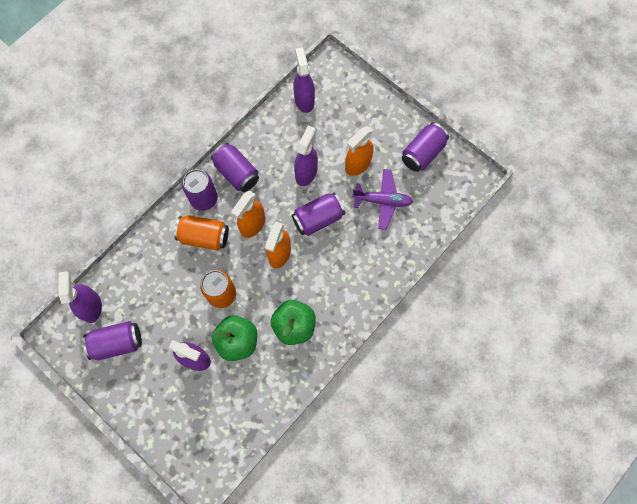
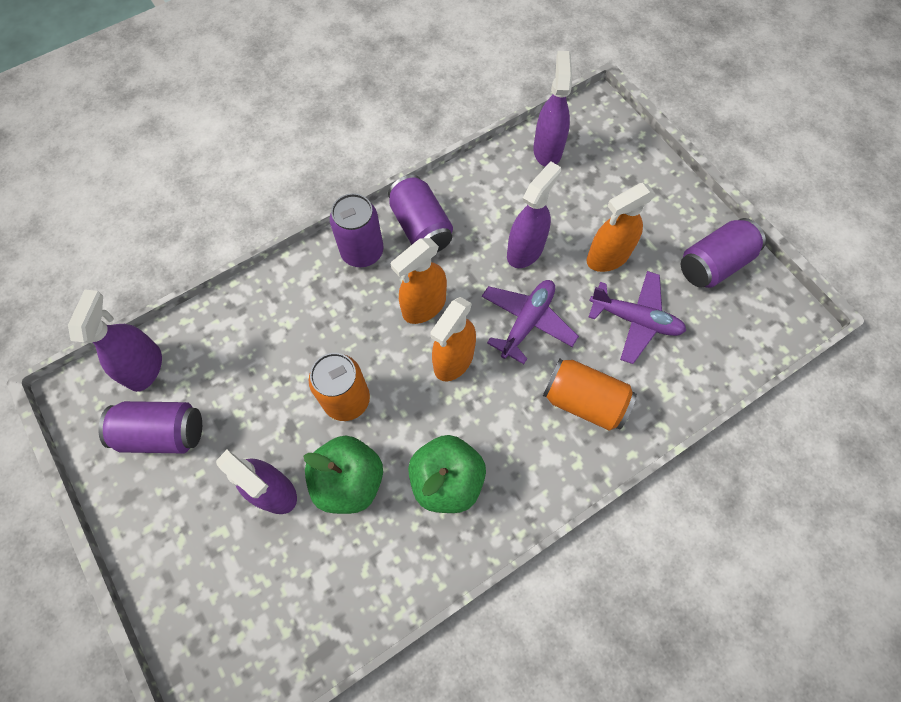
camera: 15 degrees right, 5 degrees down
orange can [174,215,229,251] -> orange can moved to [543,359,637,430]
purple can [292,193,345,236] -> purple plane [482,280,579,364]

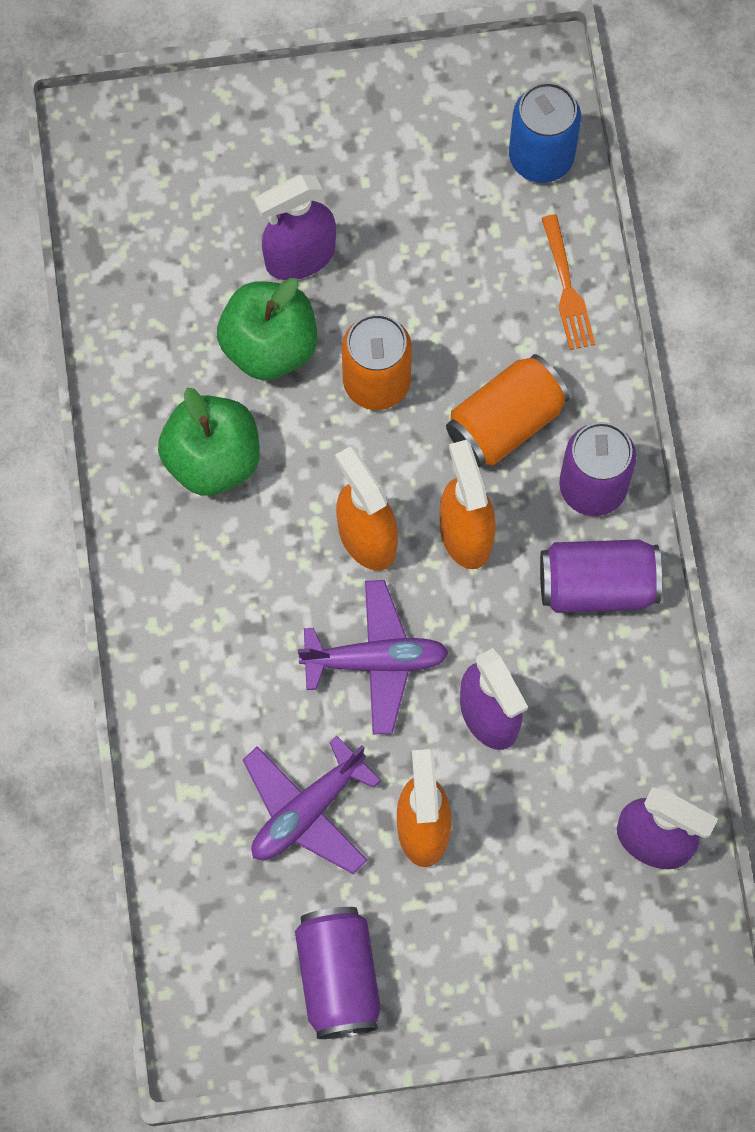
camera: 115 degrees right, 5 degrees up
purple spray bottle [68,289,162,392] -> blue can [509,82,581,183]
purple can [98,401,202,453] -> none
purple plane [482,280,579,364] -> purple plane turned 60 degrees counterclockwise [298,580,449,734]
orange can [543,359,637,430] -> orange can moved to [446,354,570,467]
none -> orange fork [542,214,595,350]

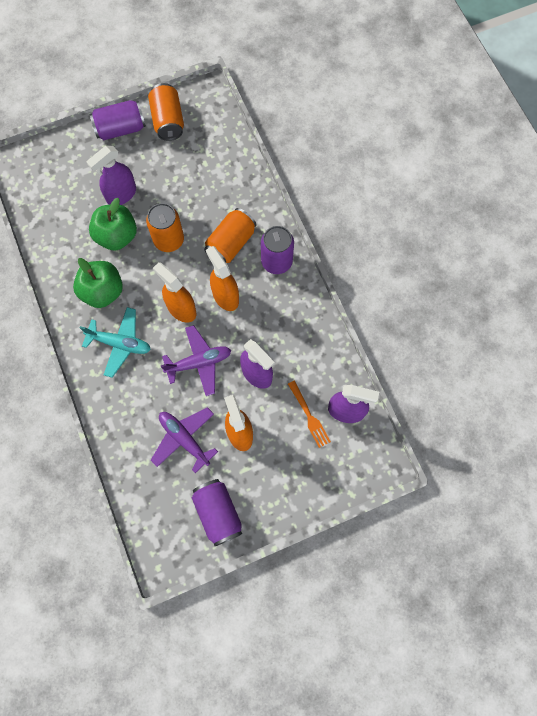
camera: 15 degrees left, 0 degrees up
purple plane [243,735,381,874] -> purple plane turned 105 degrees clockwise [151,407,218,473]
blue can [509,82,581,183] -> none
purple can [540,539,662,613] -> purple can moved to [90,100,146,140]
orange fork [542,214,595,350] -> orange fork moved to [288,380,331,448]
none -> turquoise plane [80,307,151,378]
none -> orange can [148,83,184,141]

